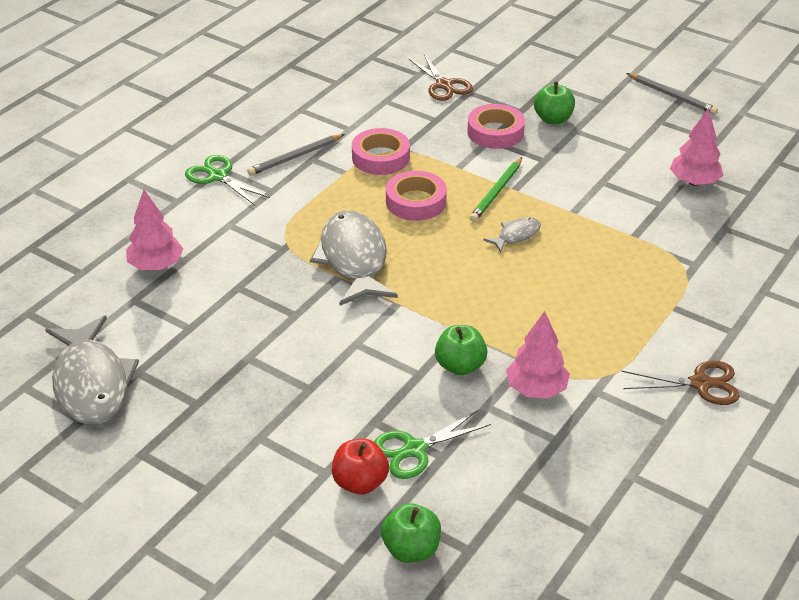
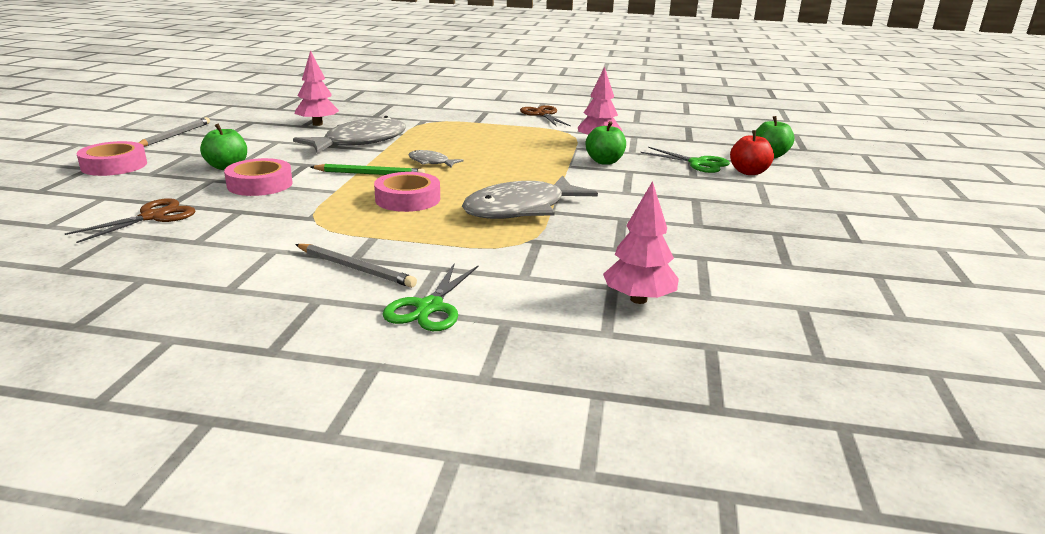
camera: 115 degrees left, 15 degrees down
grey fish [45,315,139,425] -> grey fish moved to [293,116,406,153]
pink tape [352,128,410,175] -> pink tape moved to [77,141,147,176]

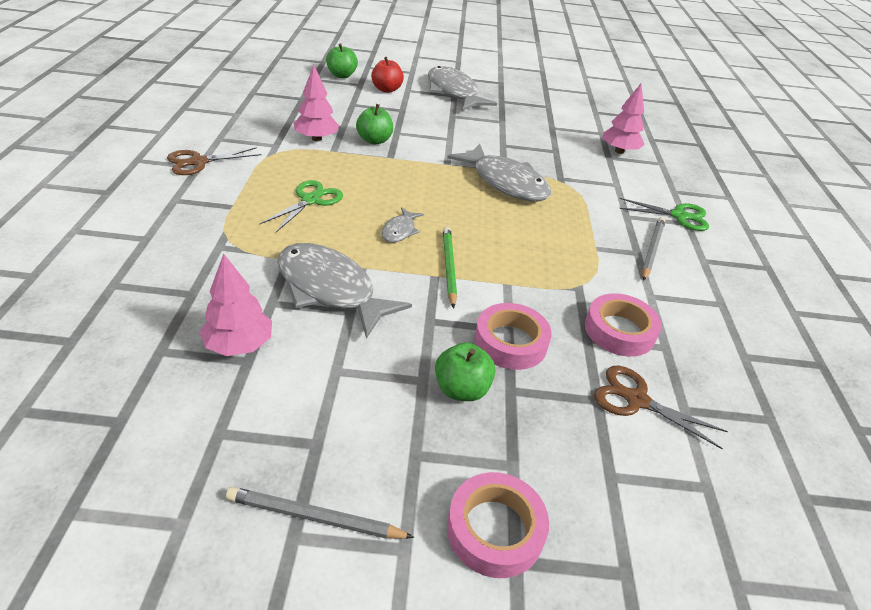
camera: 100 degrees left, 15 degrees up
pink tape [374,172,440,212] -> pink tape moved to [585,293,662,357]
green scissors [640,147,730,173] -> green scissors moved to [260,180,343,232]
none -> grey fish [428,66,497,110]

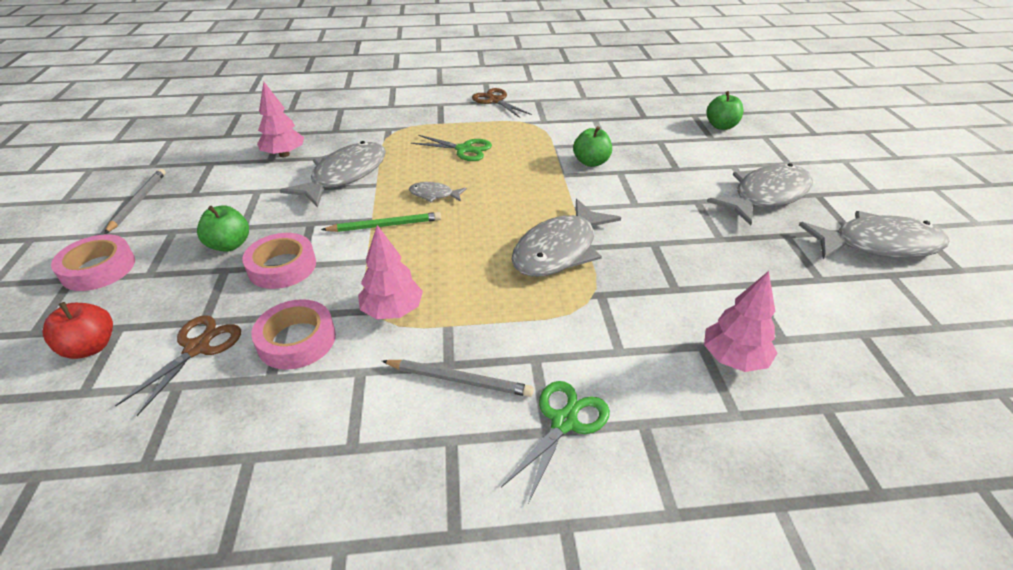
camera: 85 degrees right, 0 degrees up
pink tree [294,65,339,141] -> pink tree moved to [358,225,423,319]
red apple [371,57,404,93] -> red apple moved to [42,302,113,359]
green scissors [619,198,709,231] -> green scissors turned 150 degrees counterclockwise [501,381,610,503]
none -> grey fish [799,211,949,259]

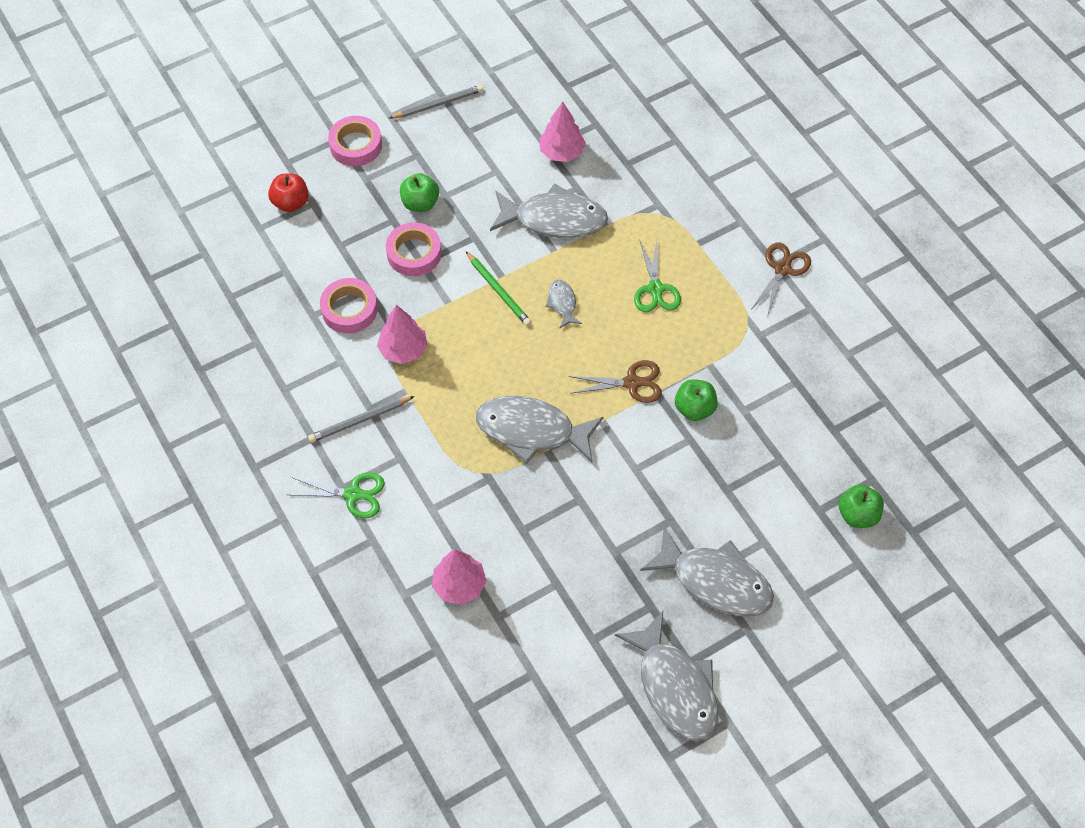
camera: 65 degrees right, 20 degrees up
brown scissors [115,315,241,416] -> brown scissors moved to [569,360,662,403]
grey pencil [382,360,534,397] -> grey pencil turned 75 degrees clockwise [308,396,415,443]

